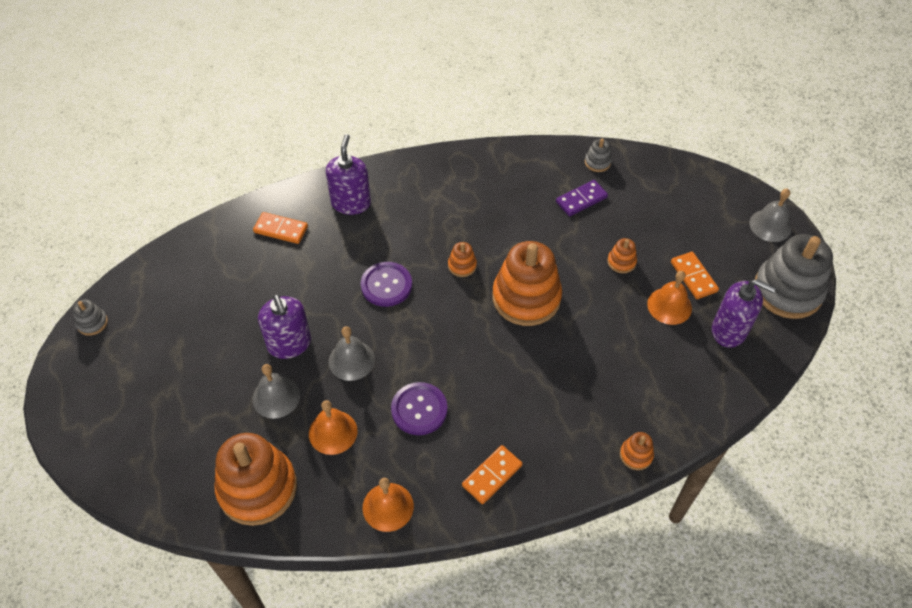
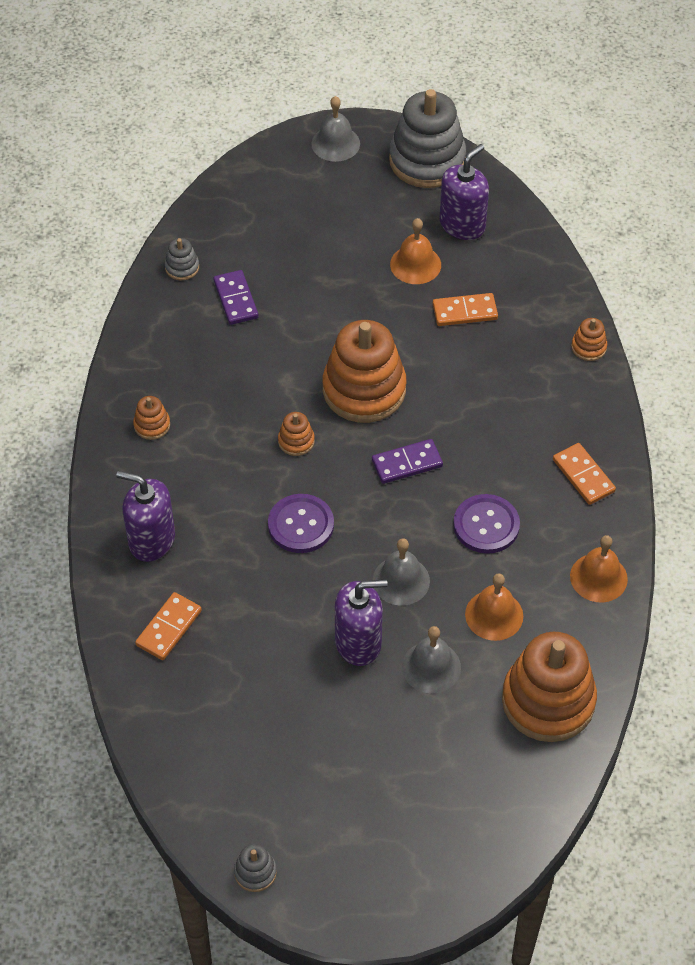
camera: 75 degrees left, 0 degrees up
orange stacking toy [607,238,637,273] -> orange stacking toy moved to [133,396,170,440]
orange domino [671,252,719,299] -> orange domino moved to [433,293,498,326]
none -> purple domino [372,439,443,484]

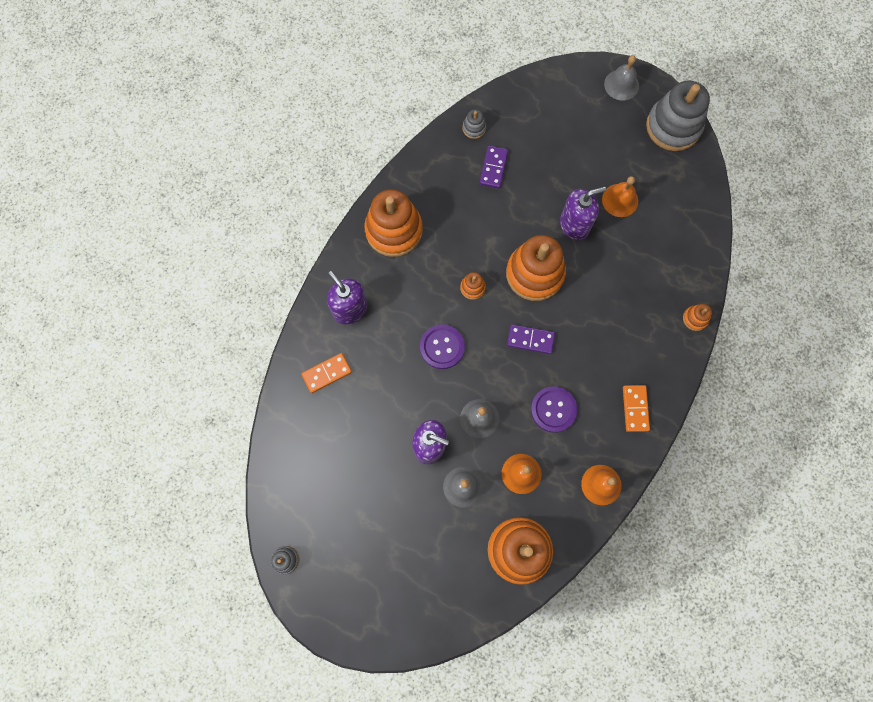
camera: 30 degrees right, 20 degrees up
orange stacking toy [133,396,170,440] -> orange stacking toy [364,189,423,257], size x2.33
orange domino [433,293,498,326] -> none
purple soap dispenser [440,144,489,240] -> purple soap dispenser moved to [560,187,606,240]

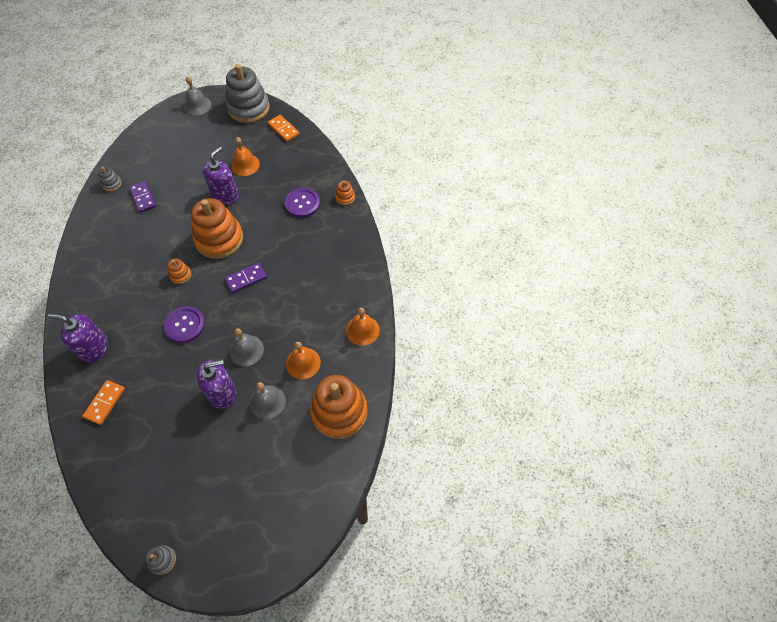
camera: 40 degrees left, 15 degrees down
orange stacking toy [364,189,423,257] -> none
purple button [531,386,578,433] -> purple button moved to [285,188,320,218]
orange domino [623,385,650,432] -> orange domino moved to [268,115,300,142]

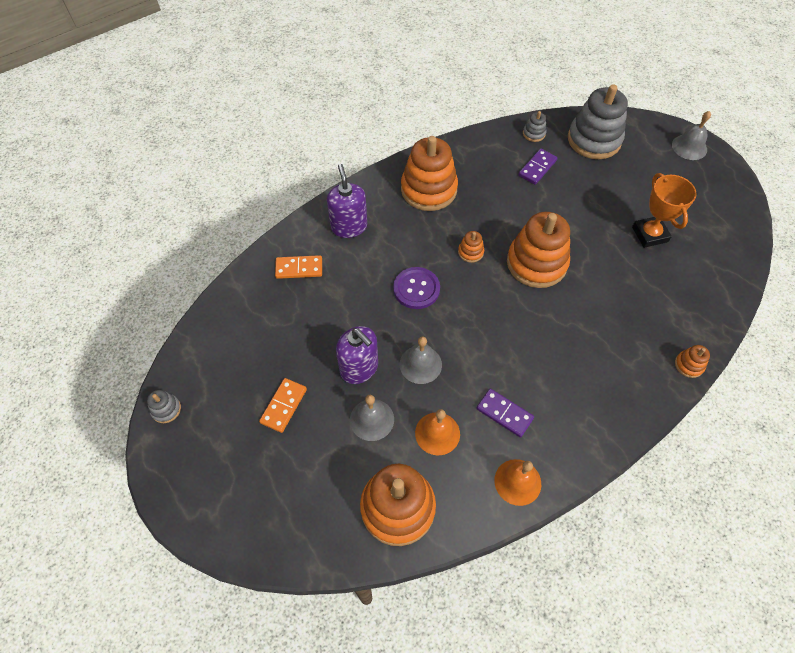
camera: 65 degrees right, 0 degrees up
purple soap dispenser [203,147,239,205] -> none
purple domino [225,263,267,293] -> purple domino moved to [476,389,534,437]
grey stacking toy [226,64,270,123] -> grey stacking toy moved to [568,84,628,159]
orange bell [231,137,260,176] -> orange trophy [632,173,697,248]
orange domino [268,115,300,142] -> orange domino moved to [259,378,307,433]
purple button [285,188,320,218] -> none
none -> orange stacking toy [401,136,458,211]

